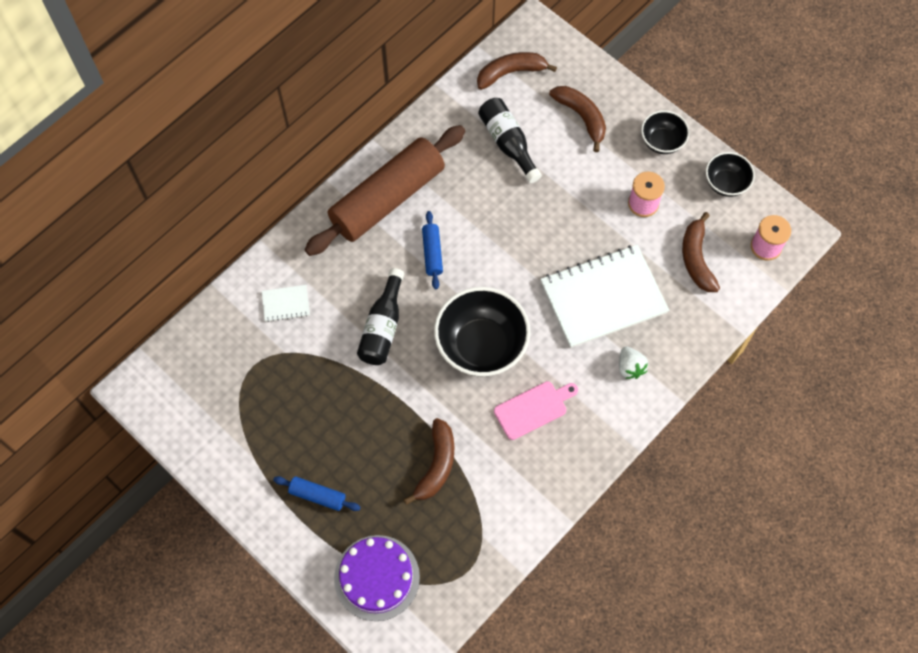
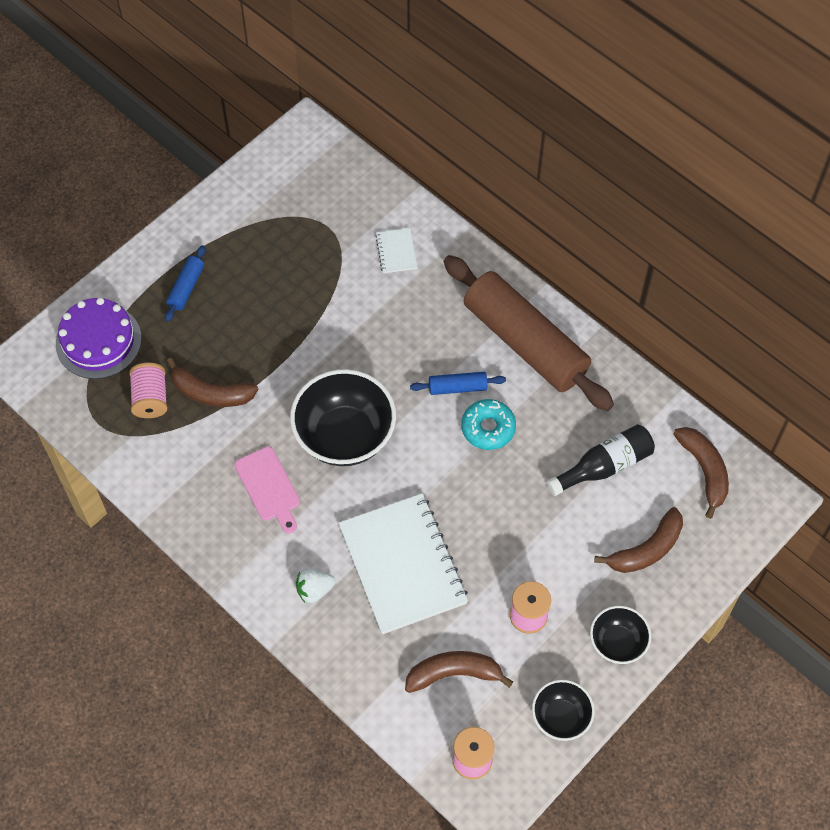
camera: 90 degrees right, 5 degrees down
black bottle [357,268,404,365] -> none
none -> pink spool [129,363,168,418]
none -> turquoise donut [461,399,516,450]

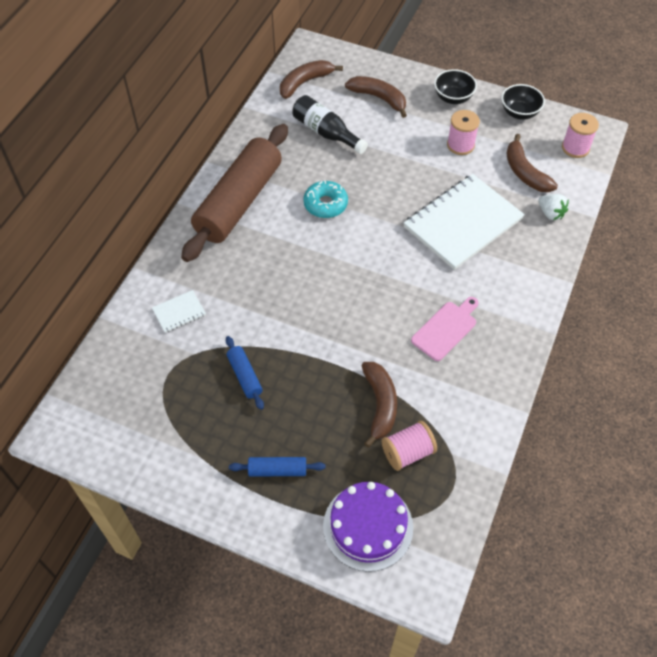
camera: 110 degrees left, 5 degrees down
black bowl [290,369,396,466] -> none
white strawberry [296,569,336,603] -> white strawberry moved to [538,194,569,220]
blue rolling pin [410,372,506,395] -> blue rolling pin moved to [226,336,264,410]

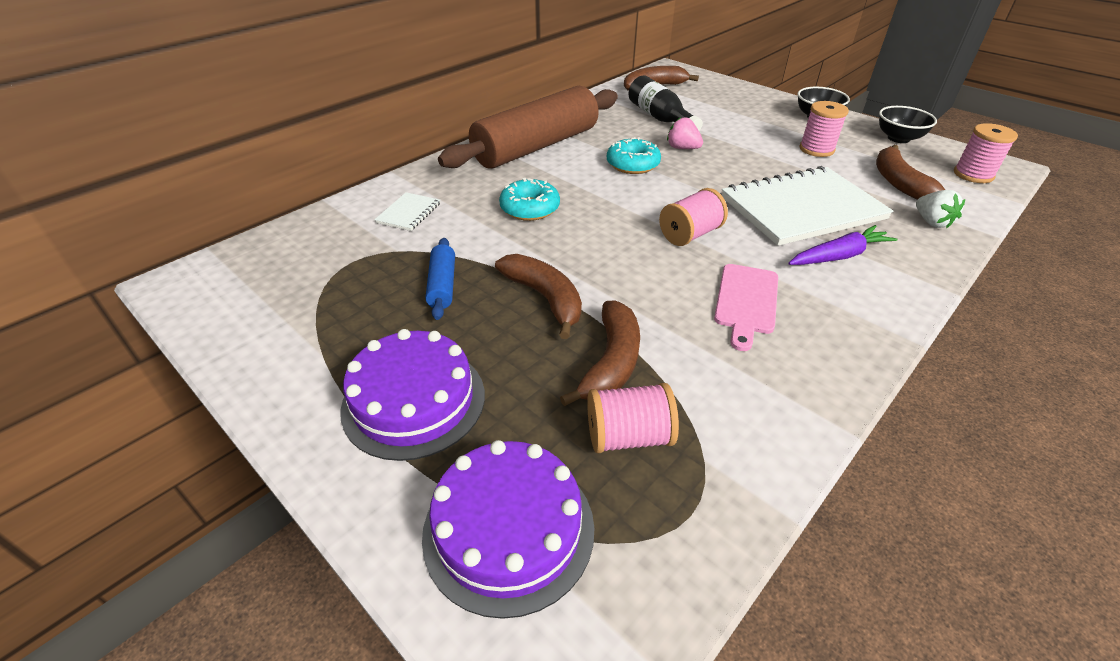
camera: 20 degrees right, 15 degrees down
white notebook [152,290,206,333] -> white notebook turned 60 degrees counterclockwise [374,192,440,231]
blue rolling pin [229,457,326,477] -> purple cake [340,329,485,461]
brown banana [345,76,407,118] -> brown banana moved to [495,254,582,339]
pink cutting board [411,297,478,361] -> pink cutting board turned 135 degrees clockwise [714,264,778,351]
none -> turquoise donut [499,178,560,221]
none -> pink spool [659,188,728,246]
none -> pink strawberry [667,117,703,149]
none -> purple carrot [789,225,898,265]

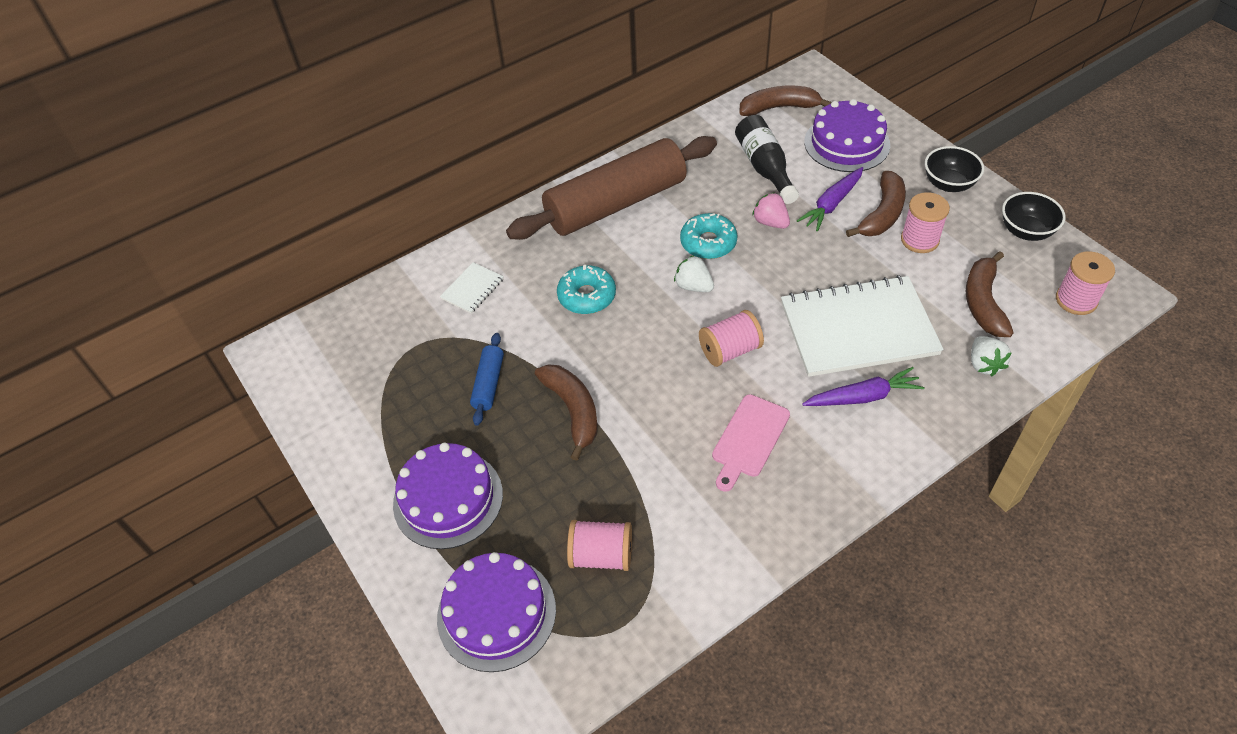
camera: 15 degrees right, 10 degrees up
brown banana [560,301,640,407] -> brown banana moved to [846,171,906,237]
none -> white strawberry [674,255,714,292]
none -> purple carrot [797,167,863,232]
none -> purple cake [804,99,890,172]

